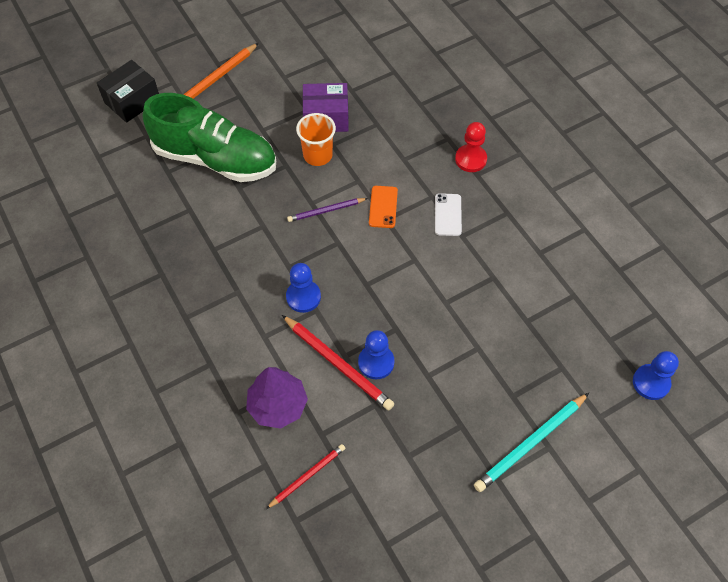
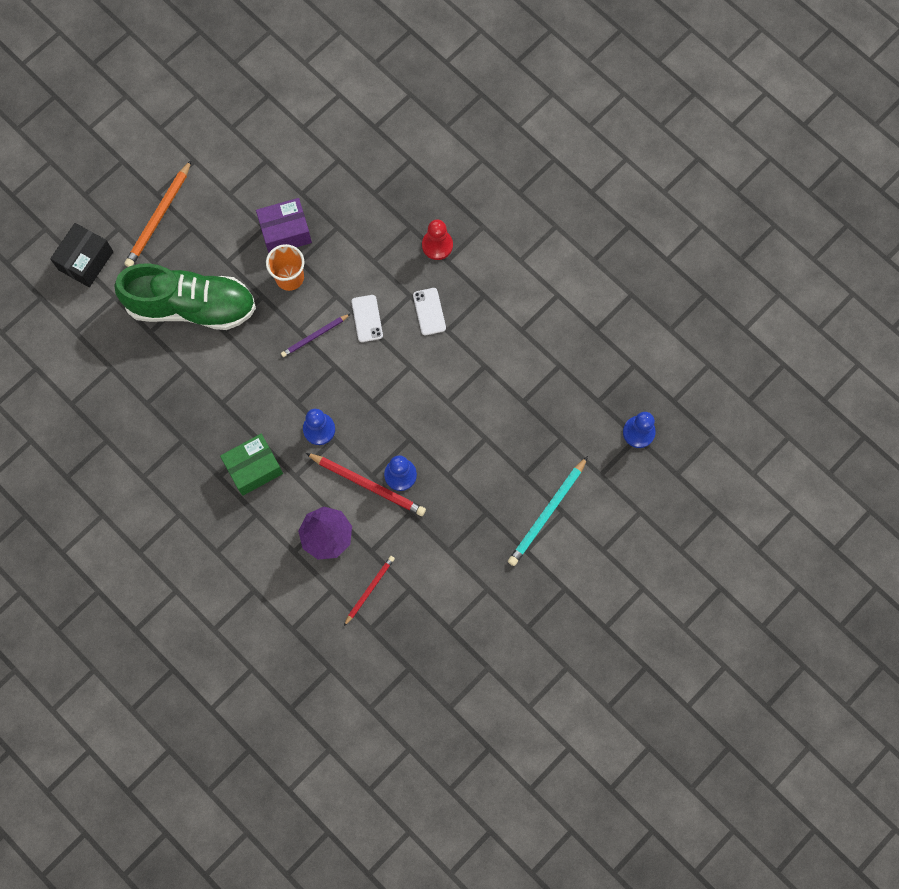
camera: 15 degrees left, 15 degrees up
orange phone [369,186,398,228] -> white phone [351,295,383,342]
none -> green box [220,434,283,496]

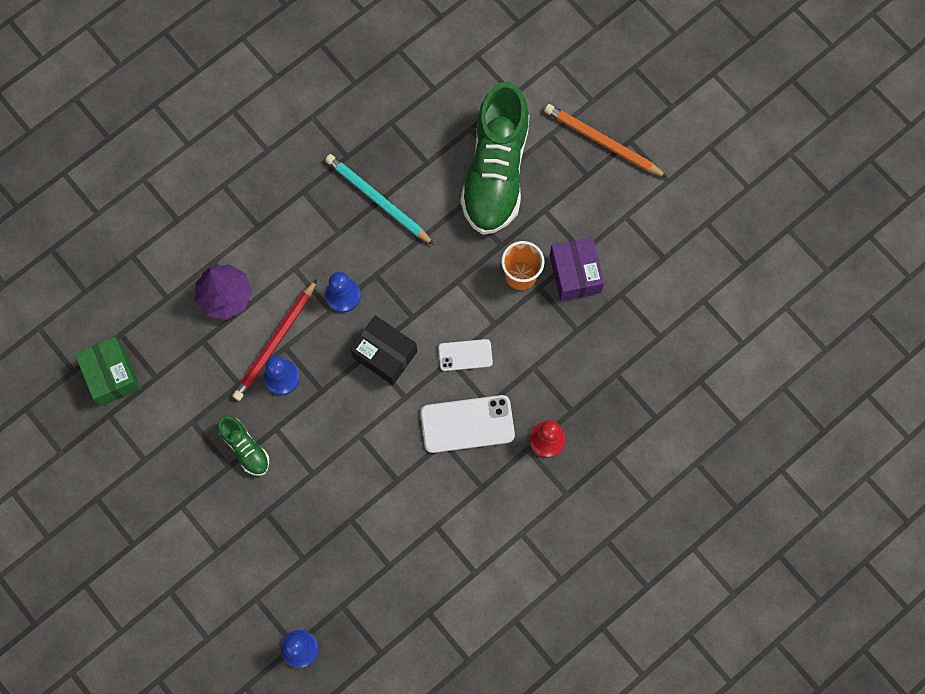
camera: 95 degrees right, 0 degrees up
black box [50,223,114,287] -> black box moved to [350,315,417,385]
green box [220,434,283,496] -> green box moved to [75,337,141,406]
purple pencil [281,314,350,357] -> none
red pencil [344,556,395,626] -> none
white phone [413,288,446,336] -> white phone [421,395,515,453], size x1.70
turquoise pencil [508,456,588,566] -> turquoise pencil moved to [325,154,434,245]
none -> green shoe [218,416,269,476]

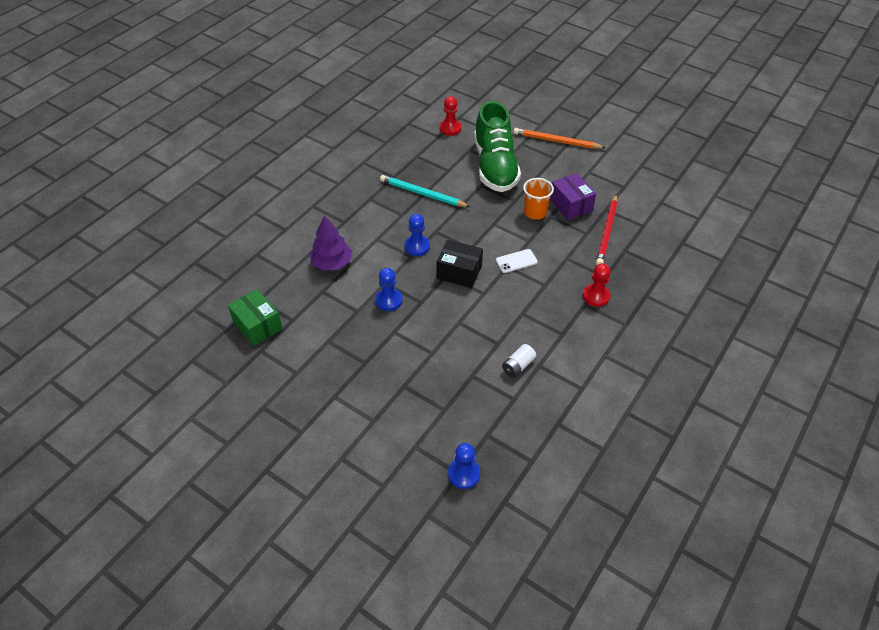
camera: 15 degrees left, 25 degrees down
green shoe [218,416,269,476] -> none
red pencil [232,279,317,401] -> red pencil moved to [596,194,618,265]
white phone [421,395,515,453] -> none
none -> red pawn [439,96,462,136]
none -> white battery [502,344,536,378]

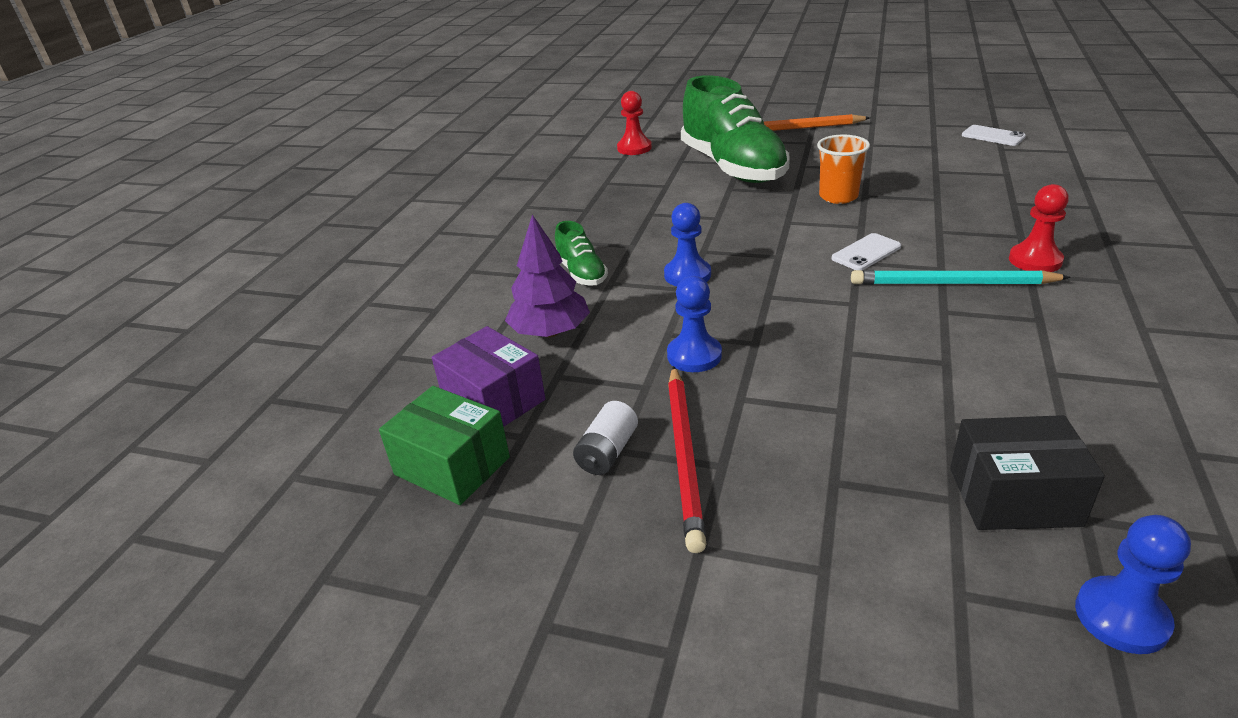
camera: 15 degrees left, 15 degrees down
turquoise pencil [380,175,470,207] -> turquoise pencil moved to [851,270,1071,285]
black box [437,240,483,288] -> black box moved to [950,415,1105,530]
white battery [502,344,536,378] -> white battery moved to [573,401,638,475]
purple box [550,173,596,220] -> purple box moved to [432,326,545,427]
red pencil [596,194,618,265] -> red pencil moved to [668,366,707,553]
none -> green shoe [555,221,608,286]
none -> white phone [962,125,1026,146]

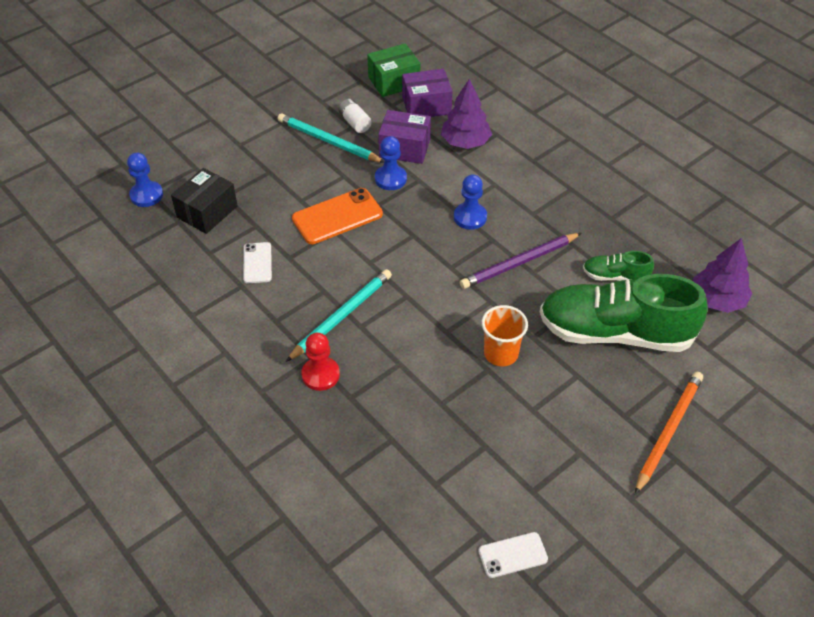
camera: 120 degrees right, 15 degrees up
green shoe [555,221,608,286] -> green shoe moved to [583,251,654,281]
red pawn [617,91,652,155] -> purple tree [693,238,752,313]
red pencil [668,366,707,553] -> turquoise pencil [278,113,384,163]
white phone [832,233,901,271] -> white phone moved to [243,242,272,283]
none -> orange phone [292,188,383,244]
none -> purple box [378,110,431,164]
none -> purple pencil [460,233,581,289]

